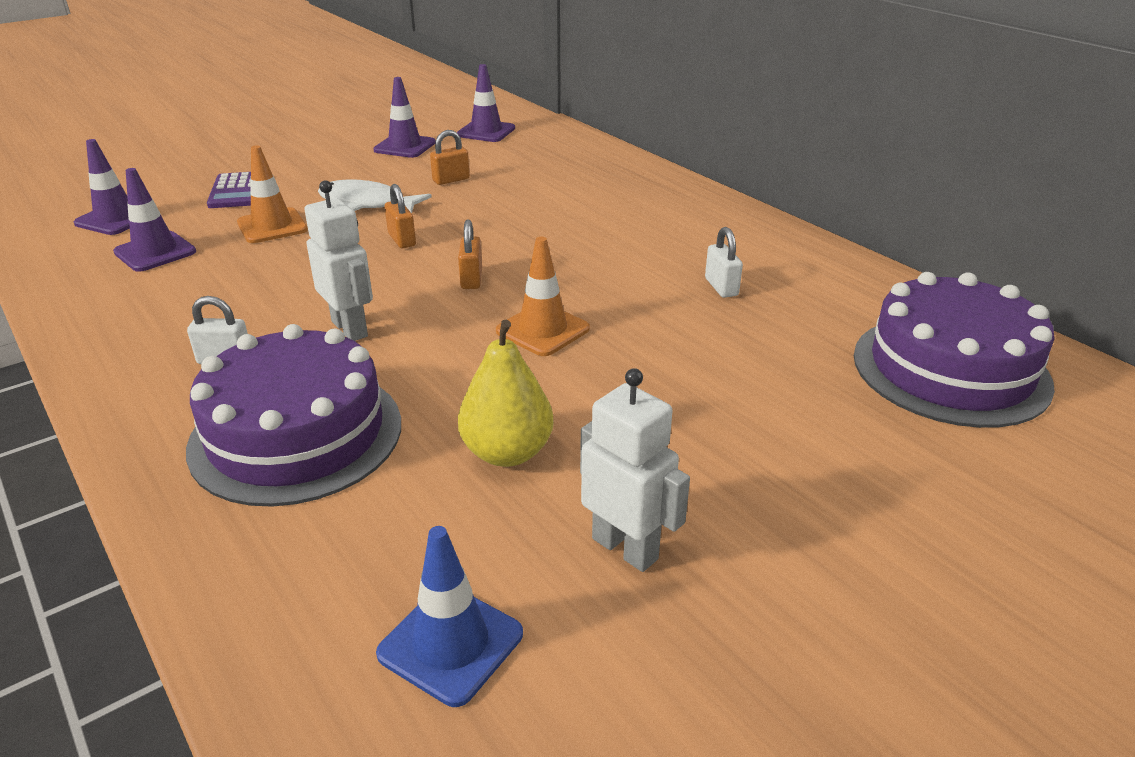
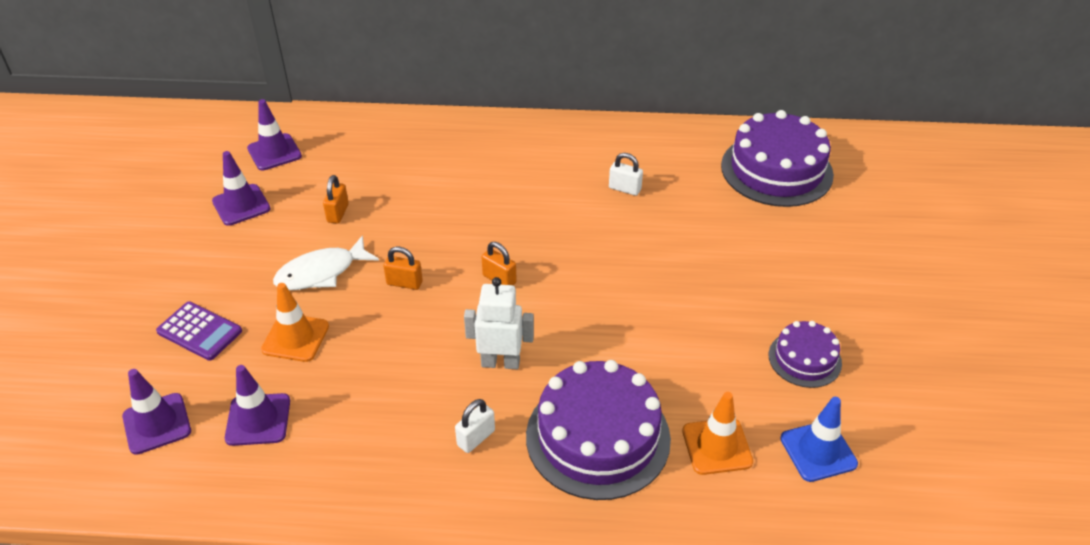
camera: 50 degrees left, 10 degrees up
yellow pear [458,320,554,467] -> none
orange traffic cone [496,237,590,356] -> orange traffic cone moved to [682,392,753,475]
white robot [580,368,690,572] -> purple cake [769,321,842,388]

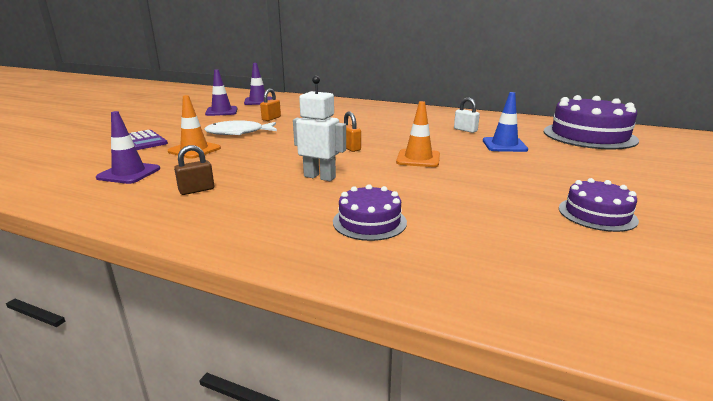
camera: 20 degrees right, 20 degrees down
purple traffic cone [122,369,191,455] -> none
orange padlock [383,247,423,290] -> none
white padlock [455,399,495,453] -> none
purple cake [526,360,671,500] -> purple cake [333,184,407,241], size x0.54
orange traffic cone [682,392,753,475] -> orange traffic cone moved to [396,101,440,167]
blue traffic cone [780,397,858,482] -> blue traffic cone moved to [483,92,528,152]
none -> brown padlock [174,145,214,195]

